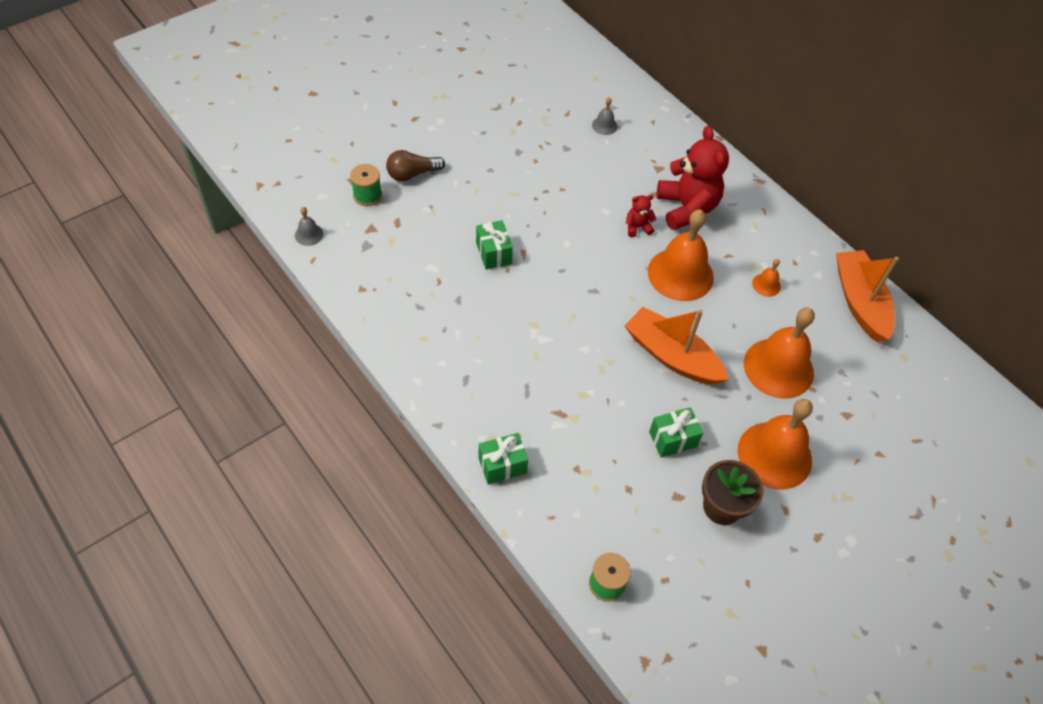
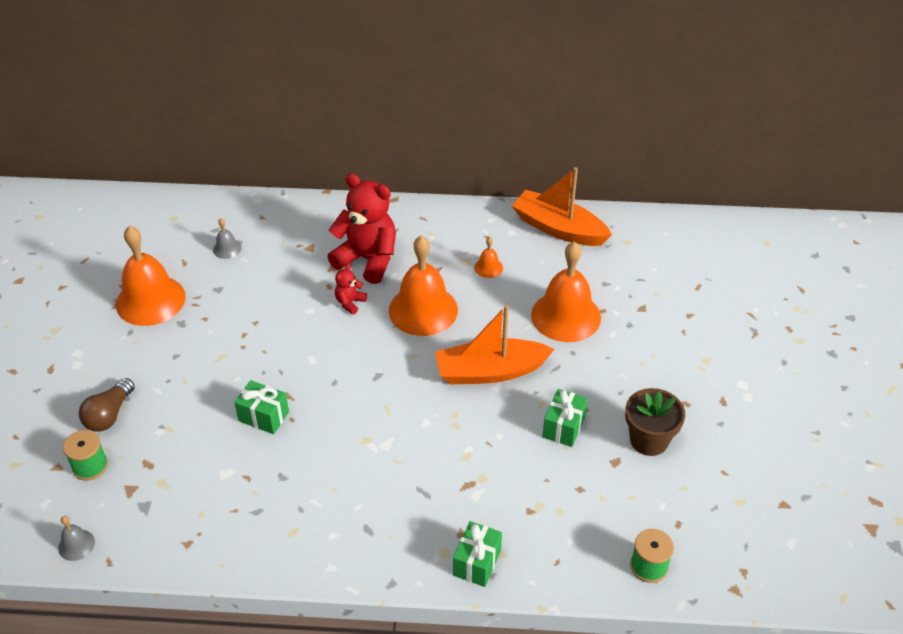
camera: 45 degrees left, 10 degrees down
orange bell [738,399,813,489] -> orange bell moved to [116,226,186,326]

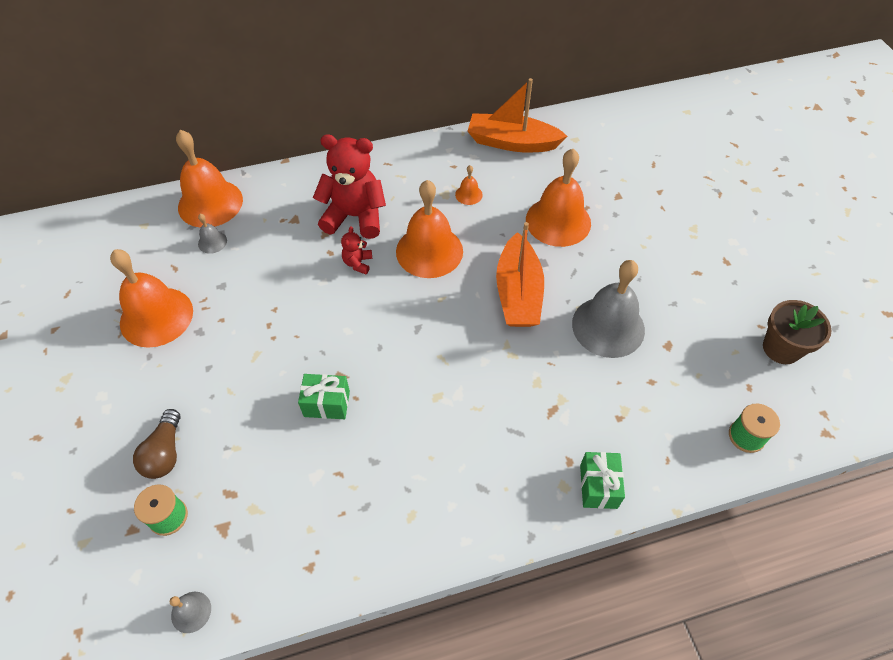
camera: 20 degrees left, 10 degrees up
orange boat [435,305,554,385] -> orange boat turned 60 degrees counterclockwise [496,222,544,327]
green gift [543,389,588,447] -> grey bell [572,260,645,358]
brown flower pot [625,388,685,456] -> brown flower pot moved to [763,300,832,364]
none -> orange bell [176,130,243,228]

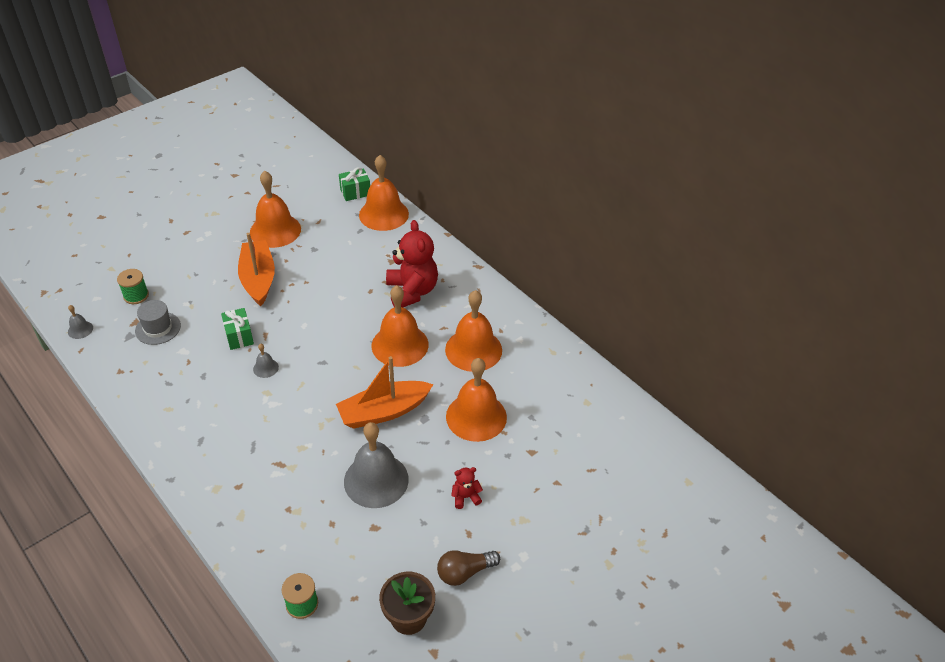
camera: 65 degrees right, 10 degrees down
brown light bulb [133,409,181,479] -> brown light bulb moved to [437,550,500,586]
grey bell [198,214,227,254] -> grey bell moved to [253,343,279,378]
red teddy bear [341,226,372,274] -> red teddy bear moved to [451,467,483,509]
orange bell [455,165,483,205] -> orange bell [445,290,502,372], size x2.32
orange boat [467,78,567,152] -> orange boat moved to [238,233,275,306]
green gift [580,452,625,509] -> green gift moved to [339,167,370,201]
none -> grey hat [135,300,181,345]

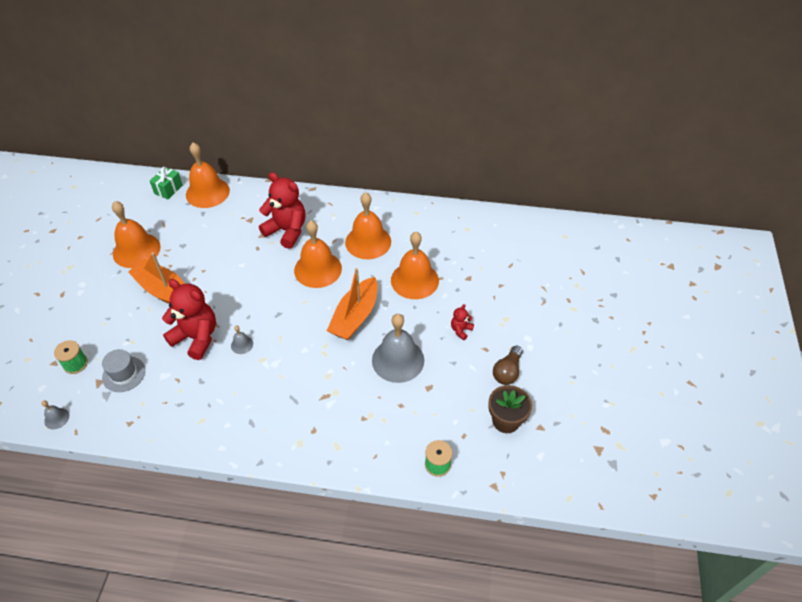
camera: 40 degrees left, 5 degrees up
green gift [221,308,254,350] -> red teddy bear [162,279,216,360]

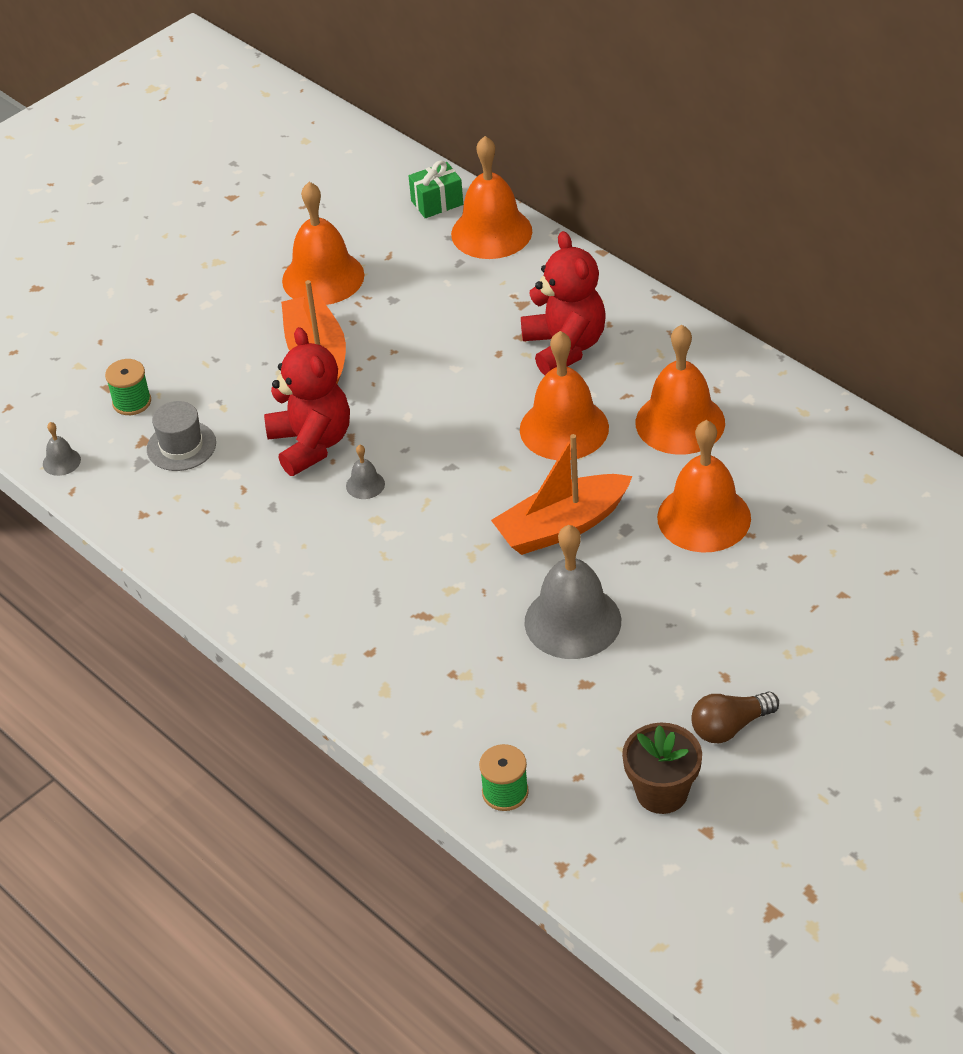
camera: 40 degrees right, 5 degrees down
red teddy bear [451,304,474,340] -> none

